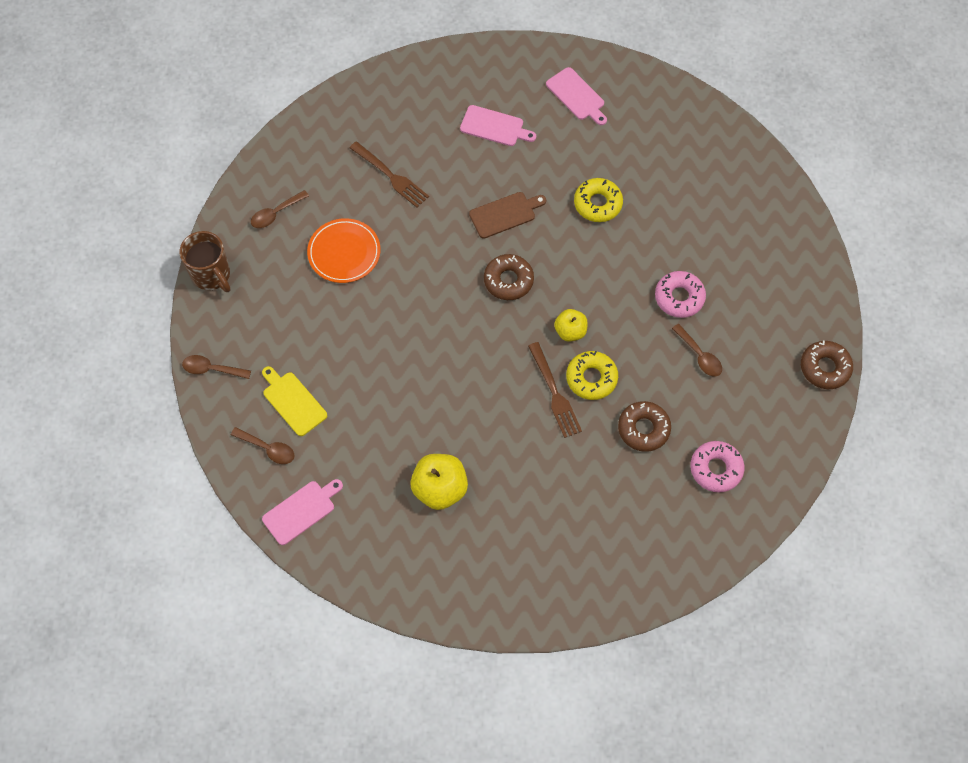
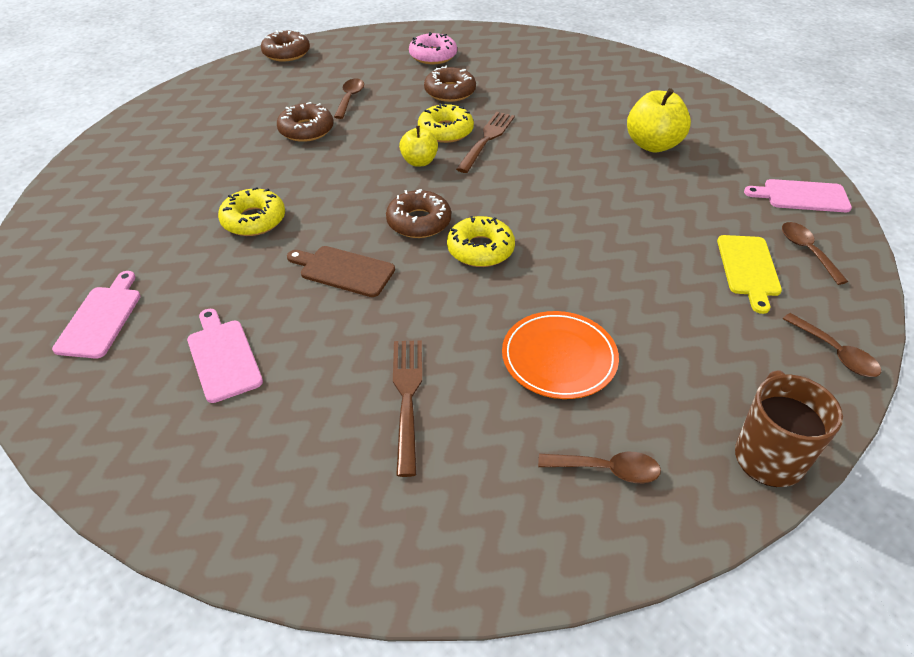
camera: 135 degrees left, 20 degrees down
pink donut [655,271,706,318] -> brown donut [277,102,334,142]
none -> yellow donut [447,216,515,267]

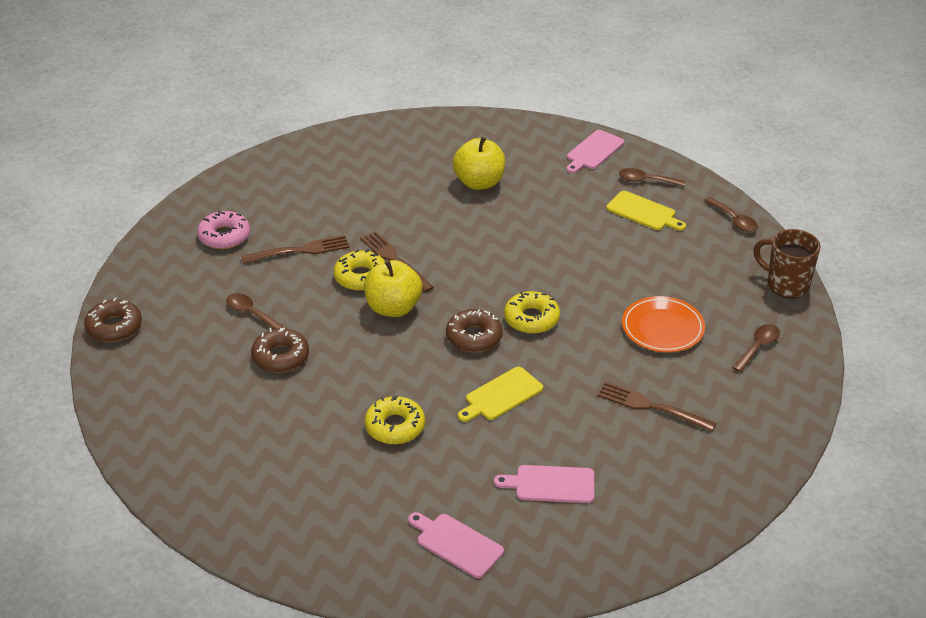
camera: 60 degrees left, 5 degrees down
brown cutting board [287,246,395,297] -> yellow cutting board [458,367,543,422]
yellow apple [399,126,438,167] -> yellow apple [364,260,422,317], size x1.62
brown donut [424,66,476,102] -> brown fork [241,235,350,264]
brown spoon [783,313,881,377] -> brown spoon turned 60 degrees clockwise [704,197,758,232]

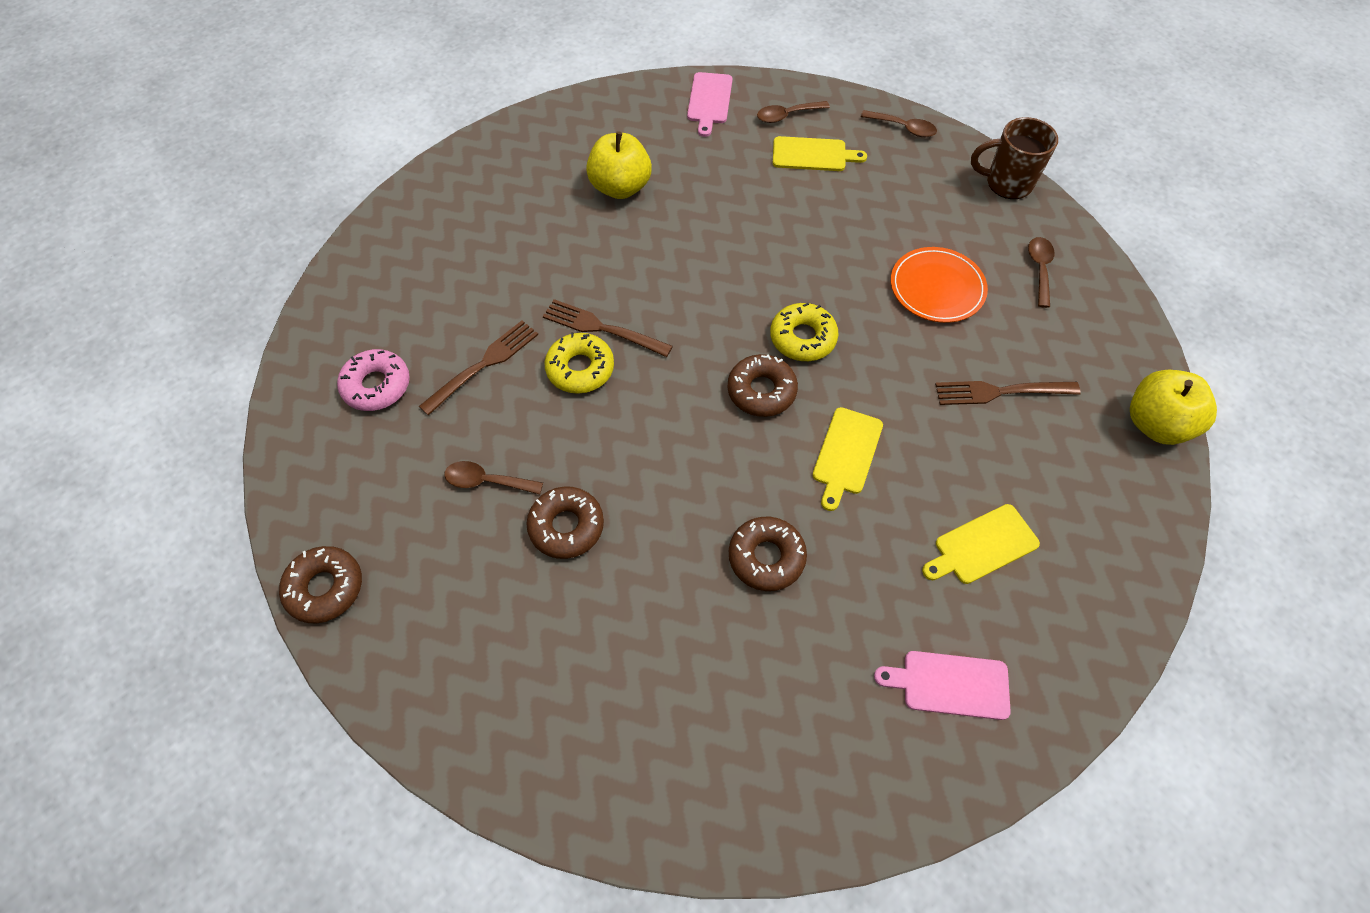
camera: 30 degrees left, 20 degrees up
yellow apple [364,260,422,317] -> yellow apple moved to [1130,370,1217,445]
yellow donut [364,396,425,444] -> brown donut [729,517,807,591]
pink cutting board [494,465,594,503] -> yellow cutting board [922,504,1040,584]

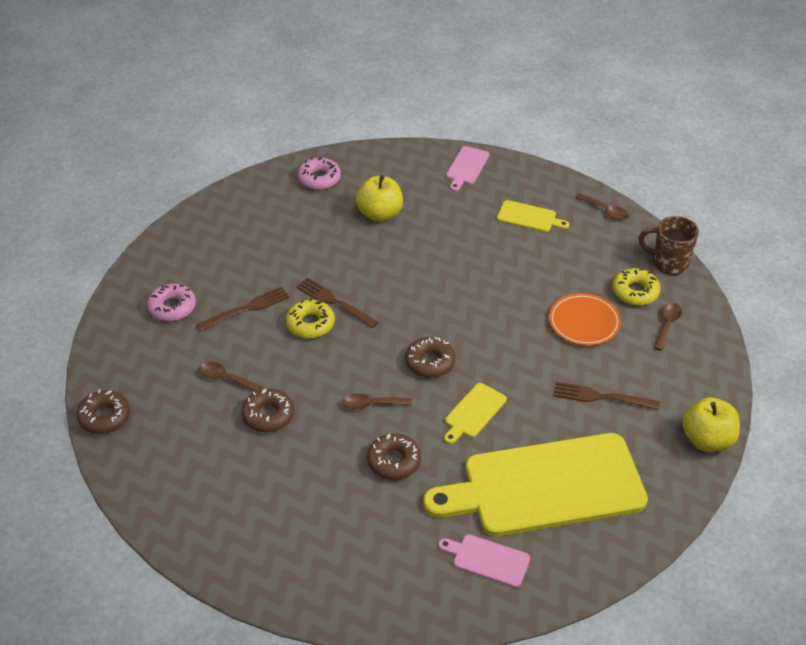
camera: 15 degrees right, 15 degrees down
brown spoon [757,101,830,123] -> brown spoon moved to [342,393,412,410]
yellow donut [770,303,839,361] -> yellow donut moved to [612,268,661,306]
yellow cutting board [922,504,1040,584] -> yellow cutting board [423,433,648,536], size x2.50
none -> pink donut [297,157,341,190]

